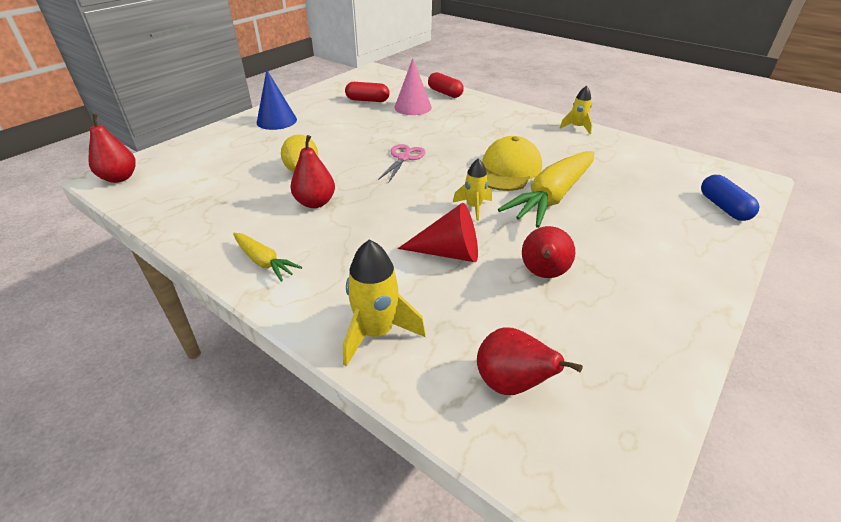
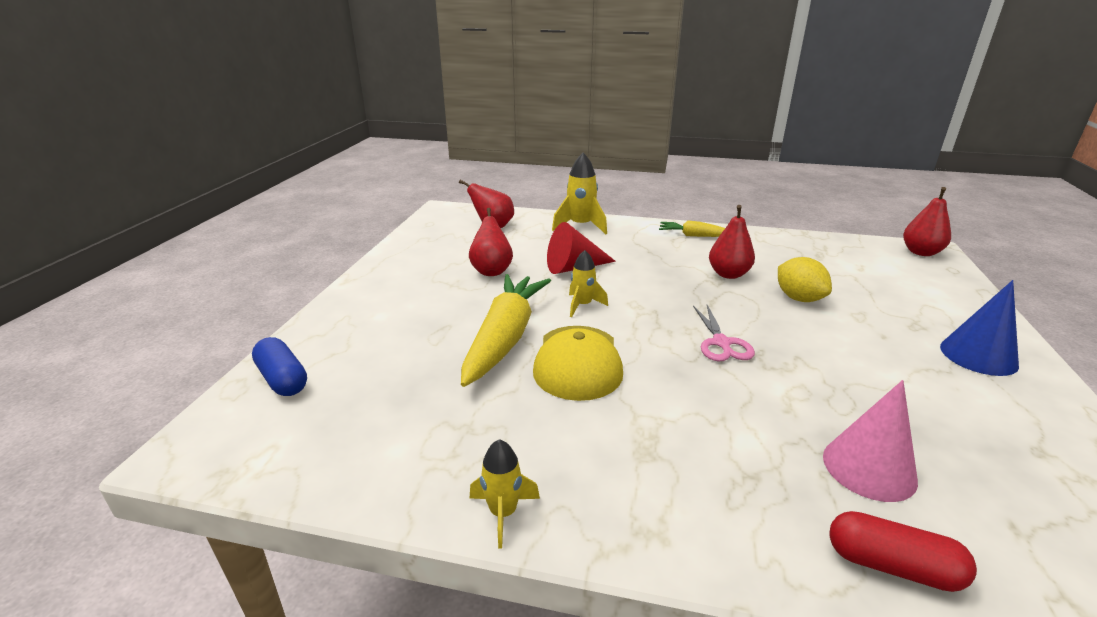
camera: 155 degrees right, 10 degrees down
red capsule [345,82,390,102] -> none

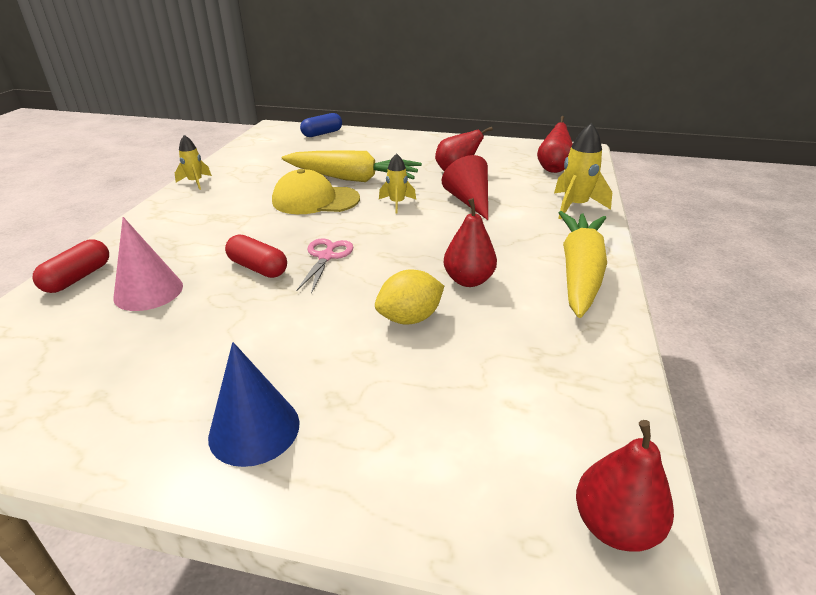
camera: 90 degrees right, 5 degrees up
yellow carrot [659,220,725,237] -> yellow carrot [559,211,607,318], size x1.96
pink scissors [693,305,755,361] -> pink scissors turned 105 degrees clockwise [296,238,354,294]
none -> red capsule [225,234,287,278]

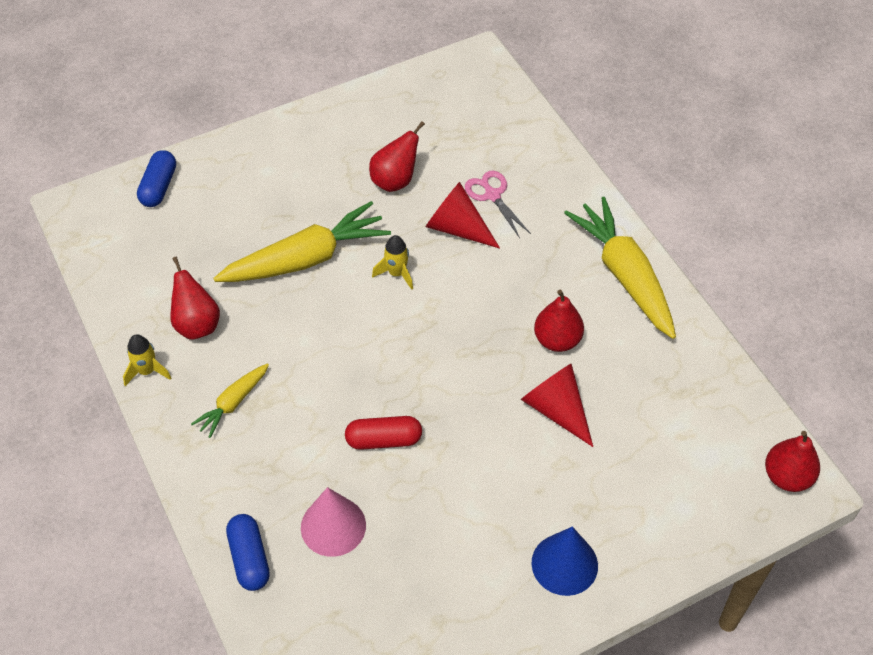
camera: 40 degrees left, 20 degrees up
red capsule [32,240,109,293] -> blue capsule [226,514,270,591]
yellow cap [272,169,360,214] -> none
pink scissors [296,238,354,294] -> pink scissors moved to [465,171,531,238]
yellow lemon [375,269,444,325] -> red cone [521,364,593,447]
red pear [537,116,573,173] -> red pear moved to [170,257,220,340]
yellow rocket [554,123,612,219] -> none
none -> yellow carrot [191,363,269,438]

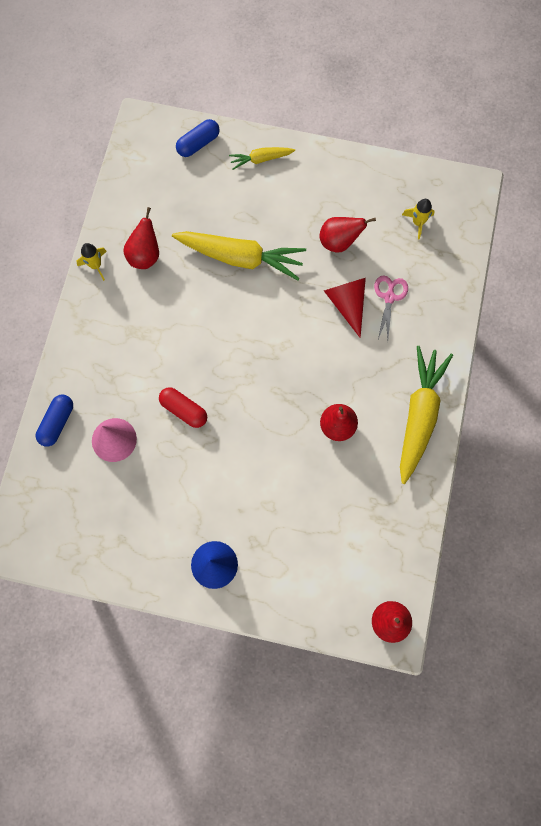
camera: 40 degrees right, 20 degrees up
yellow carrot [191,363,269,438] -> yellow carrot moved to [229,147,295,170]
yellow rocket [372,235,413,290] -> yellow rocket moved to [402,199,435,239]
red cone [521,364,593,447] -> none

